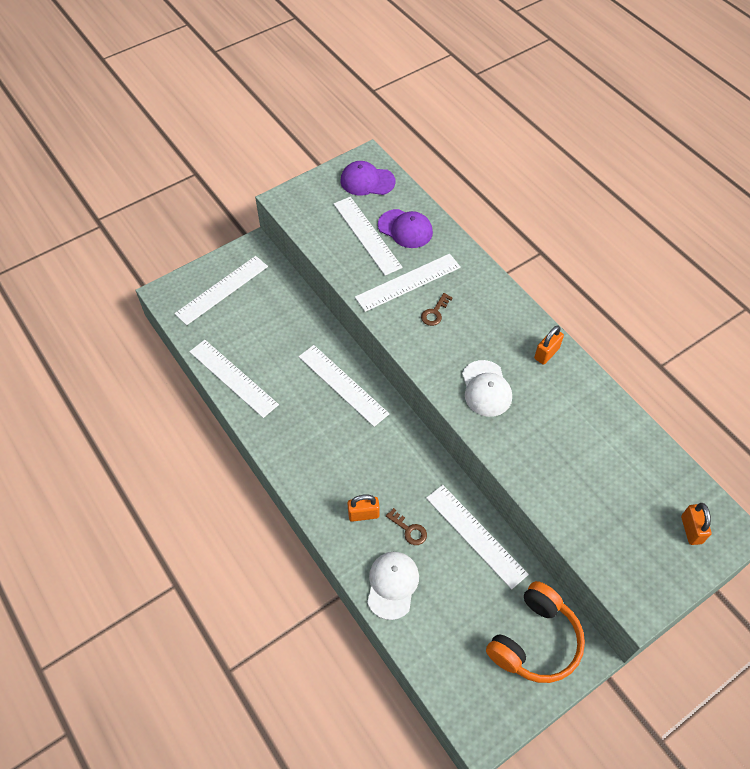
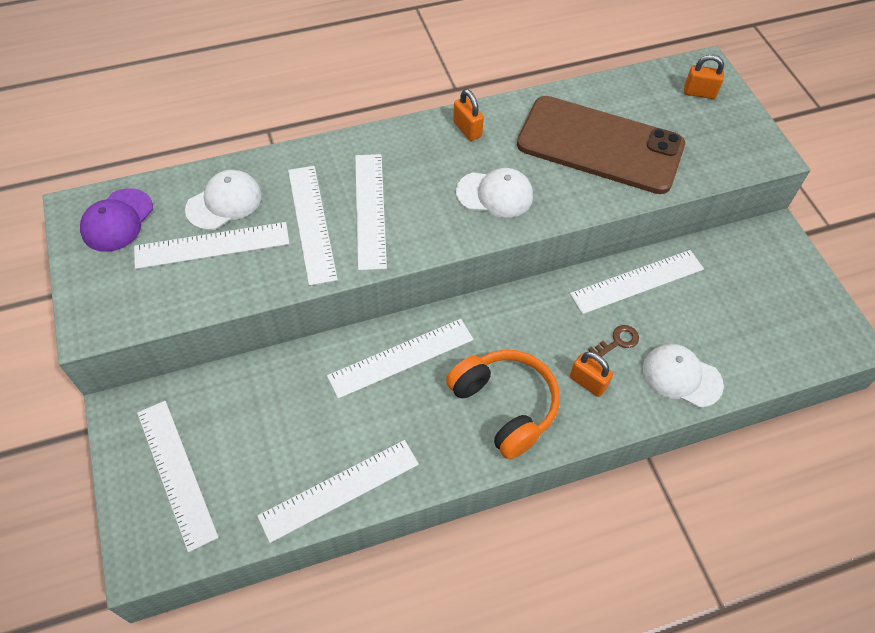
camera: 75 degrees left, 0 degrees up
orange padlock [348,494,380,522] -> orange padlock turned 60 degrees counterclockwise [570,351,613,397]
purple cap [378,209,433,248] -> white cap [185,170,262,230]
brown key [421,293,453,326] -> white ruler [355,154,387,271]
orange headphones [486,581,585,683] -> orange headphones moved to [446,350,560,459]
none -> brown phone [517,96,685,194]

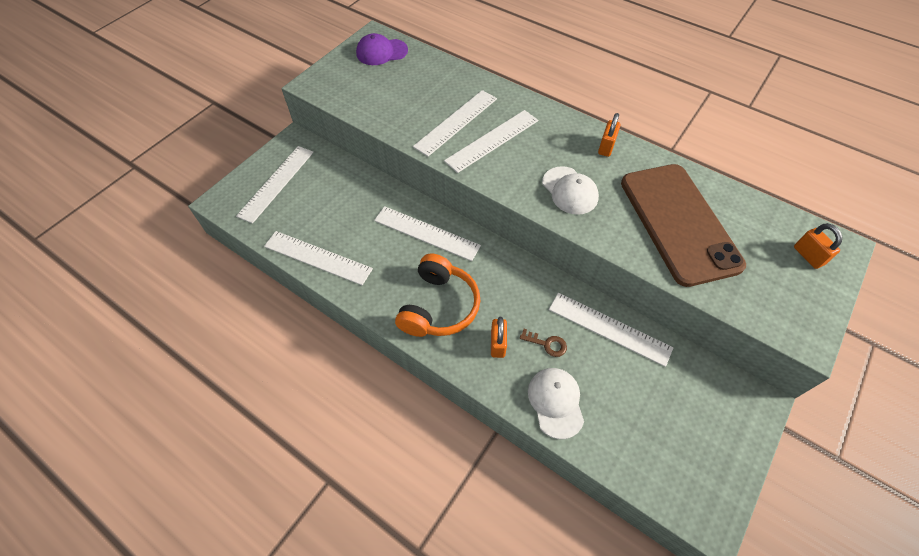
camera: 55 degrees right, 0 degrees up
white ruler [134,222,290,269] -> none
white cap [185,170,262,230] -> none

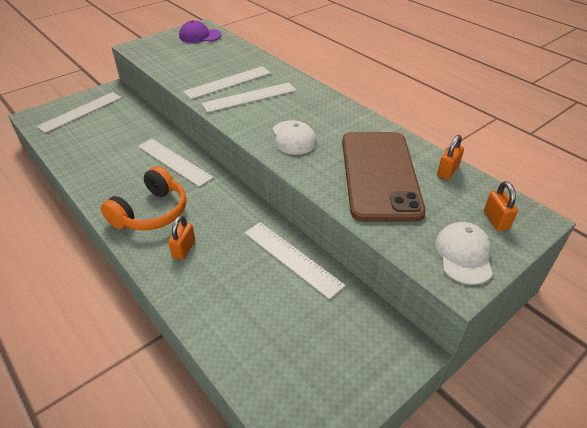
camera: 15 degrees right, 15 degrees down
white ruler [264,231,373,285] -> none
brown key [520,329,567,357] -> none
white cap [528,368,584,439] -> white cap moved to [435,222,493,285]
orange padlock [598,113,621,157] -> orange padlock moved to [437,135,464,180]

